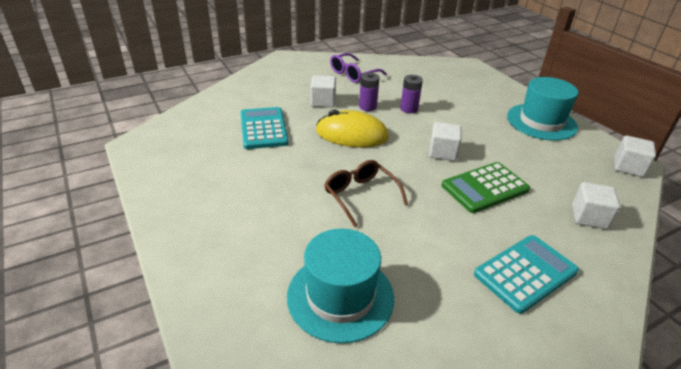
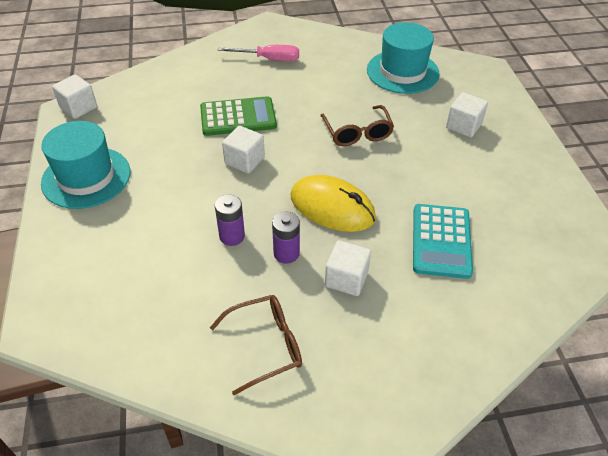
camera: 160 degrees left, 10 degrees up
purple glasses [330,53,387,83] -> brown glasses [210,295,302,395]
turquoise calculator [474,235,579,314] -> pink screwdriver [218,45,299,61]
white cube [572,182,620,229] -> white cube moved to [446,92,488,137]

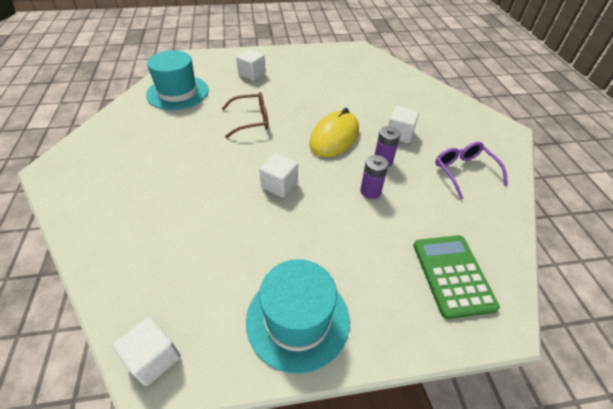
camera: 90 degrees left, 0 degrees up
green calculator [200,96,277,136] -> green calculator moved to [413,235,500,319]
brown glasses [210,295,302,395] -> purple glasses [435,142,508,199]
pink screwdriver [218,45,299,61] -> none
turquoise calculator [413,204,473,279] -> none

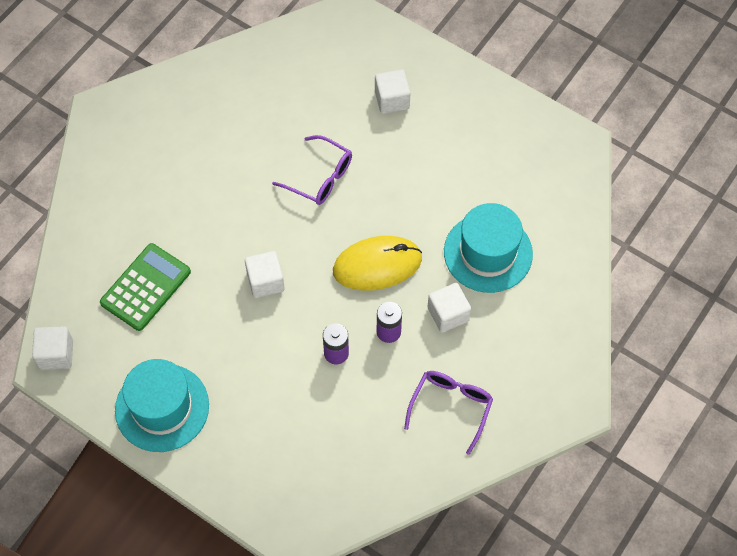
camera: 45 degrees right, 15 degrees up
turquoise hat [146,50,209,110] -> turquoise hat moved to [444,203,533,293]
brown glasses [221,92,269,138] -> purple glasses [272,135,352,205]
green calculator [413,235,500,319] -> green calculator moved to [100,243,191,331]

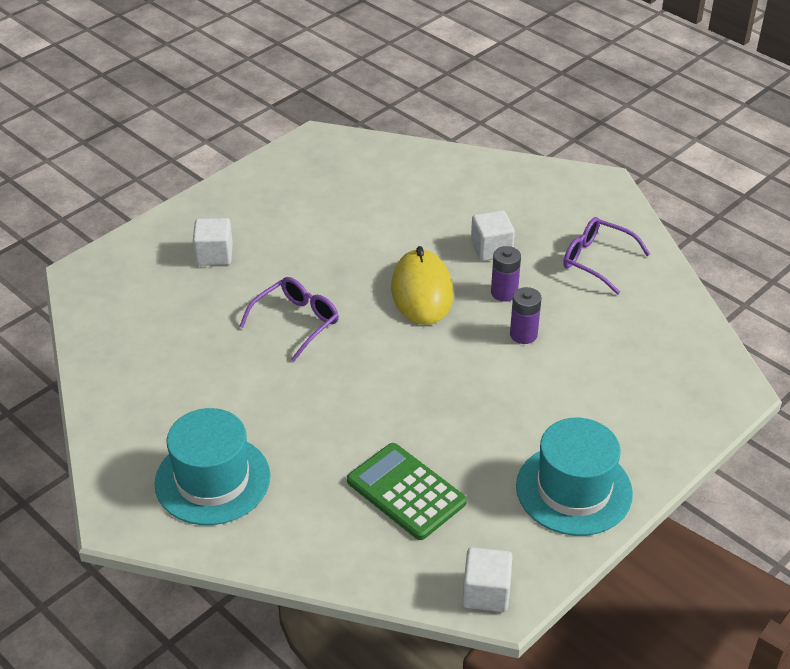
camera: 80 degrees left, 20 degrees down
white cube [245,251,285,298] -> none
turquoise hat [444,203,533,293] -> turquoise hat moved to [154,408,270,525]

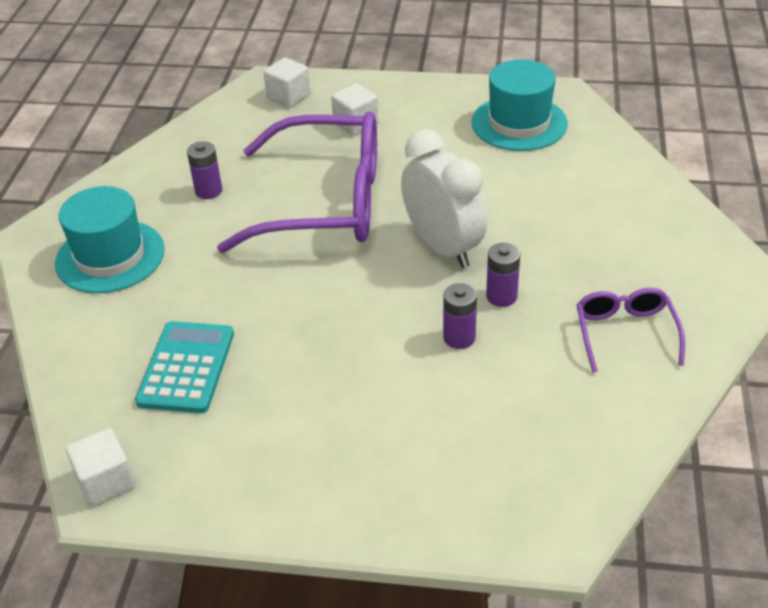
camera: 55 degrees right, 0 degrees up
purple glasses [239,277,339,361] -> purple glasses [217,111,377,253], size x2.14
green calculator [347,443,467,540] -> turquoise calculator [135,321,234,413]
yellow mouse [391,246,454,325] -> white clock [401,129,487,268]
white cube [471,210,515,261] -> white cube moved to [264,57,311,107]
turquoise hat [516,418,633,536] -> turquoise hat moved to [472,59,568,151]
none -> purple battery [187,141,222,199]

